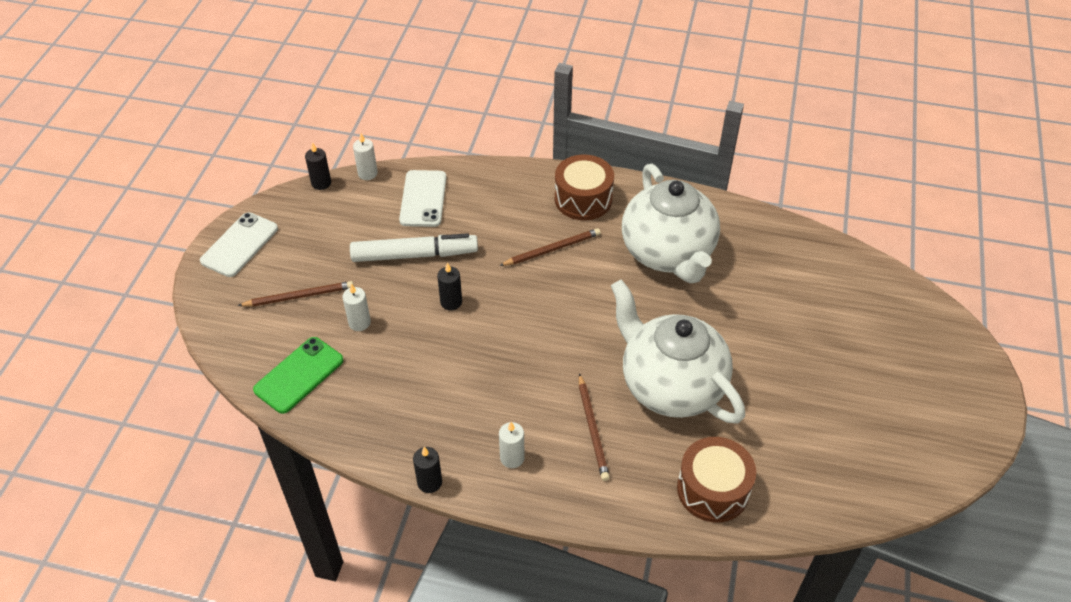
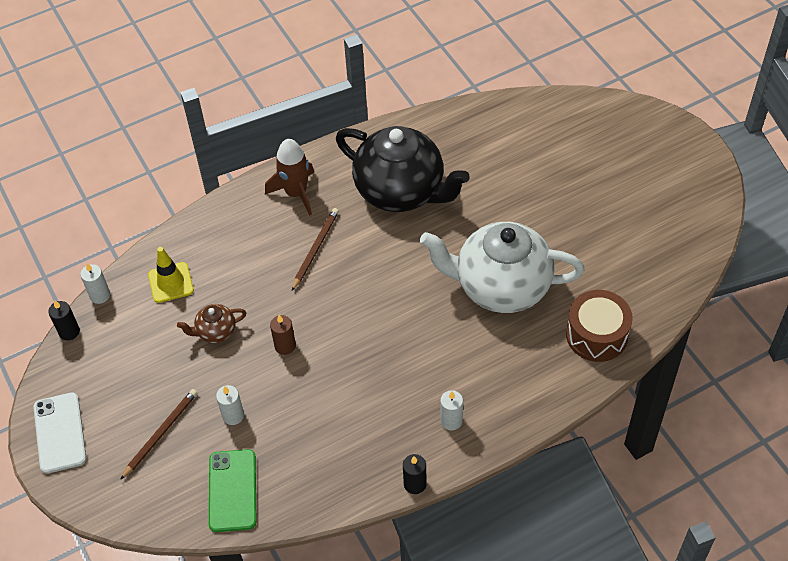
camera: 40 degrees left, 5 degrees up
white marker [350,233,478,262] -> brown teapot [177,304,246,343]
white phone [399,170,446,227] -> yellow traffic cone [148,247,194,303]
black candle [437,263,462,310] -> brown candle [270,315,296,355]
brown drum [555,155,614,220] -> brown rocket [265,139,314,215]
brown pencil [579,373,610,481] -> none
white teapot [622,164,720,283] -> black teapot [336,126,470,212]

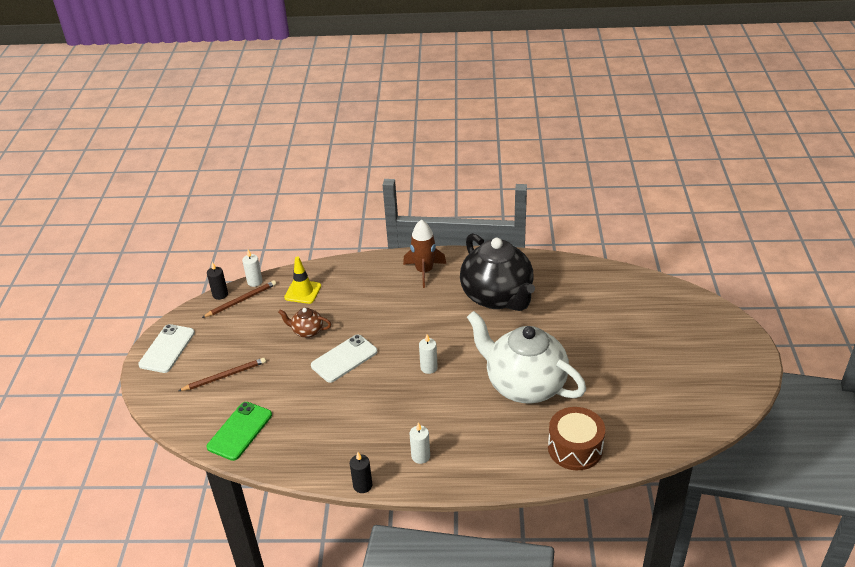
camera: 30 degrees right, 15 degrees down
white candle [216,385,244,425] -> white candle moved to [419,334,438,374]
brown candle [270,315,296,355] -> white phone [311,334,377,383]
brown pencil [292,208,339,291] -> brown pencil moved to [202,280,276,318]

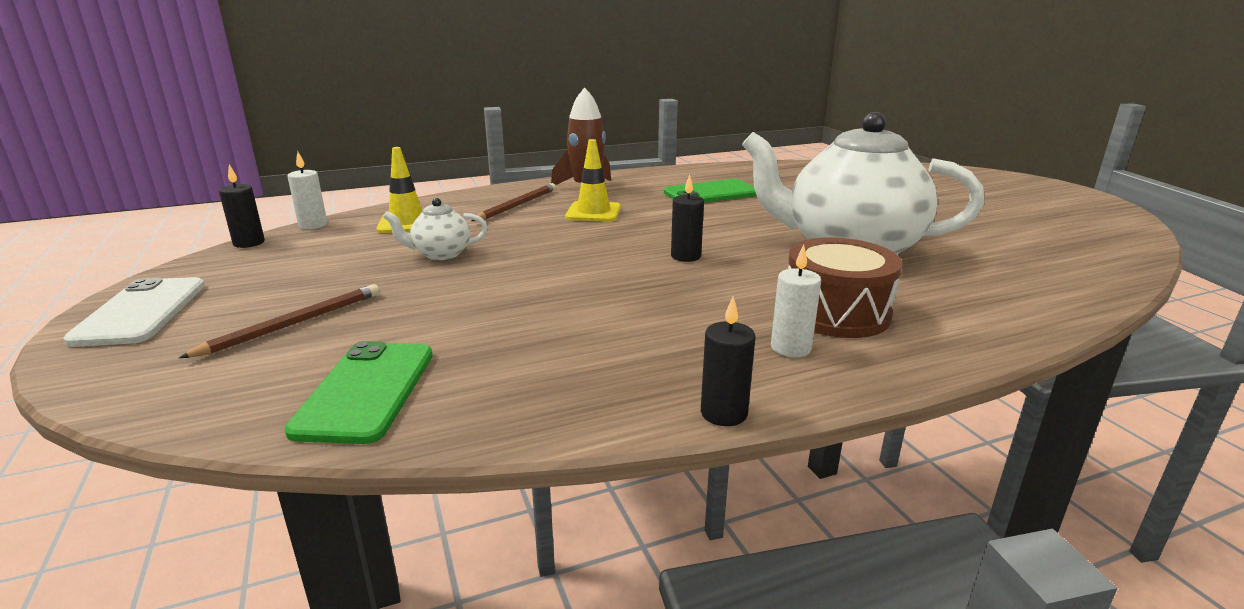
camera: 25 degrees left, 15 degrees down
brown pencil [202,280,276,318] -> brown pencil moved to [471,183,556,221]
brown teapot [278,308,331,338] -> white teapot [383,198,488,260]
white phone [311,334,377,383] -> none
white candle [419,334,438,374] -> black candle [671,174,704,262]
black teapot [460,233,535,311] -> green phone [664,179,757,203]
brown drum [548,407,605,470] -> brown drum moved to [788,237,902,338]
none -> yellow traffic cone [565,139,621,222]

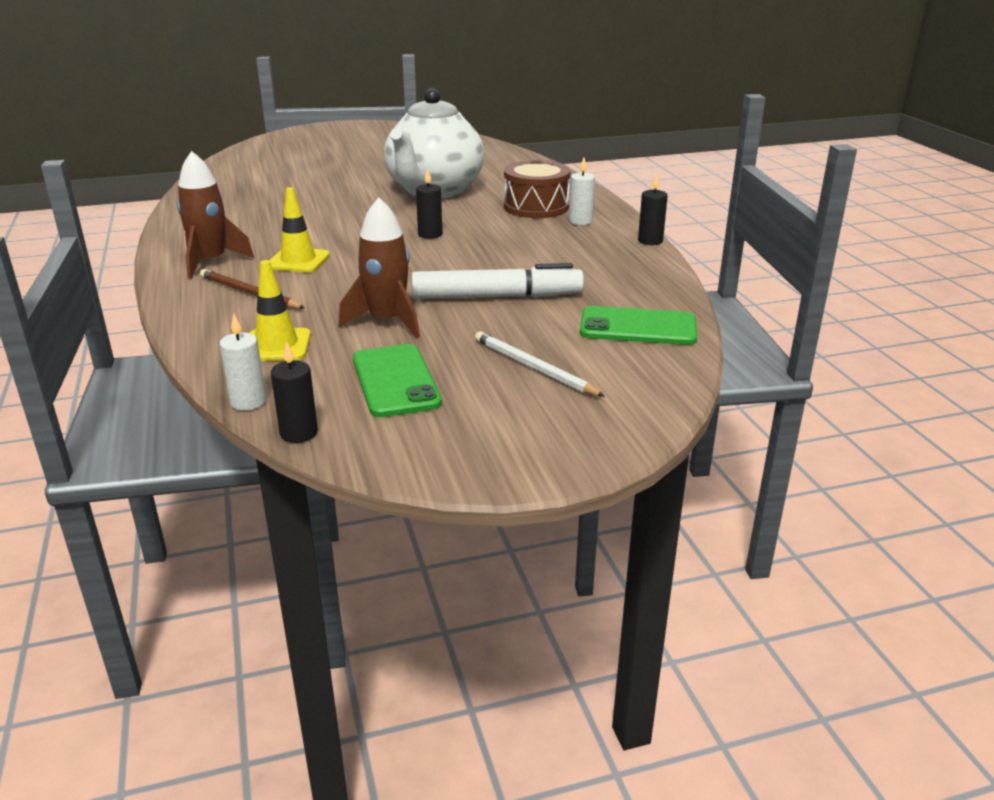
camera: 85 degrees left, 5 degrees up
white phone [63,277,205,347] -> none
brown pencil [179,284,379,358] -> white pencil [475,331,605,397]
white teapot [383,198,488,260] -> brown rocket [339,197,420,338]
green phone [664,179,757,203] -> green phone moved to [353,344,442,417]
none -> white marker [411,263,584,299]

